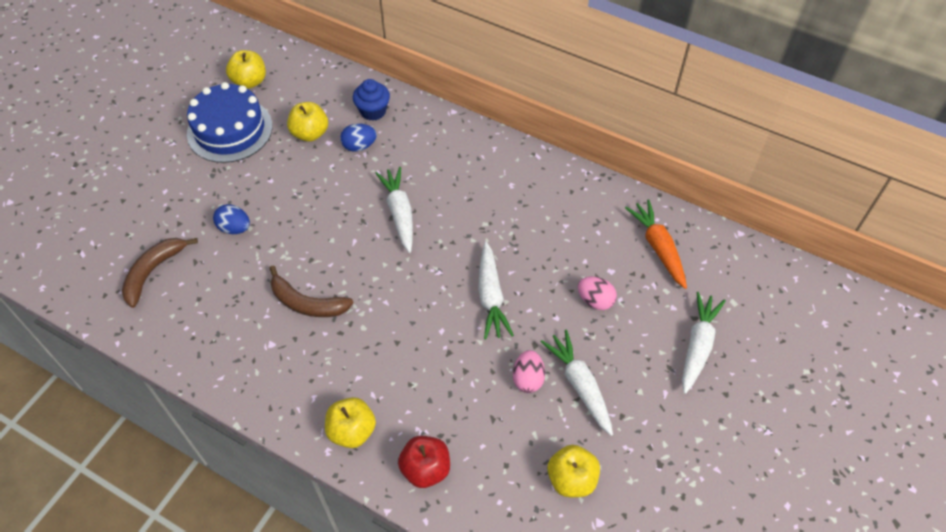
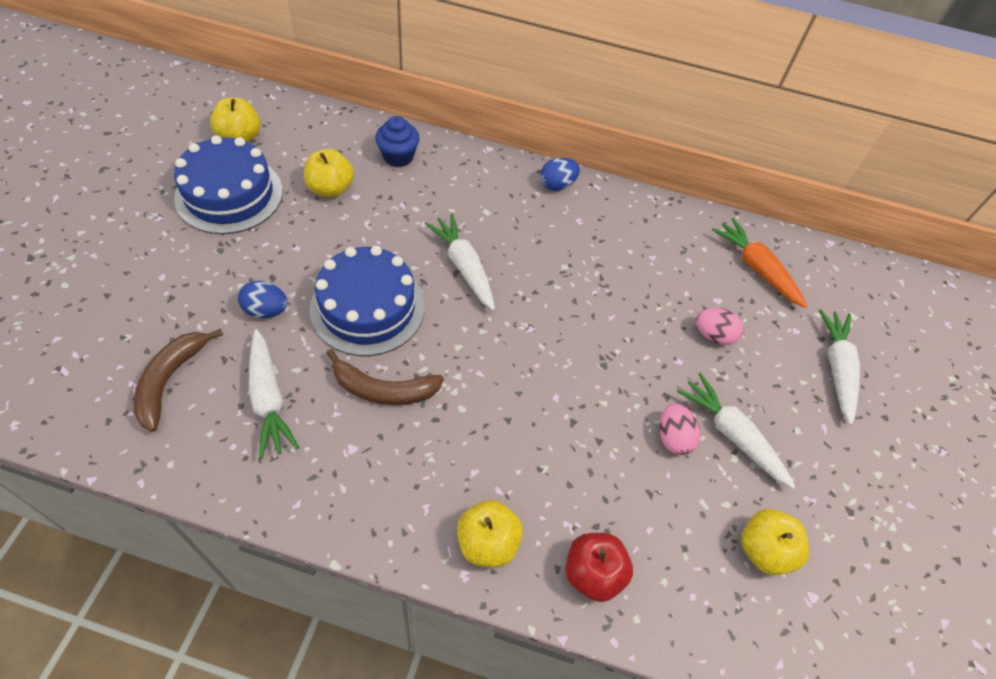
camera: 20 degrees left, 0 degrees up
blue egg [340,124,377,152] -> blue egg moved to [540,158,580,191]
white carrot [478,242,514,339] -> white carrot moved to [249,329,300,459]
none -> blue cake [310,246,425,356]

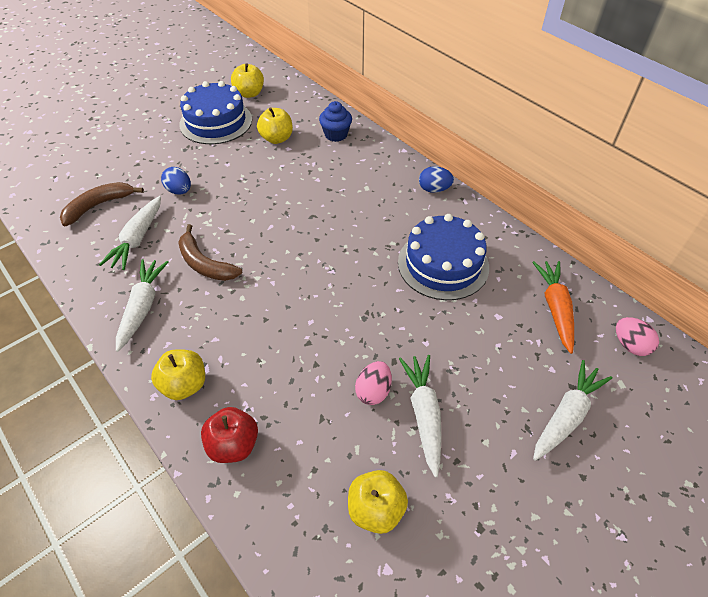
camera: 40 degrees right, 5 degrees down
blue cake [310,246,425,356] -> blue cake moved to [398,214,489,300]
white carrot [424,213,495,311] -> white carrot moved to [116,259,169,352]
pink egg [696,308,743,345] -> pink egg moved to [616,317,659,356]

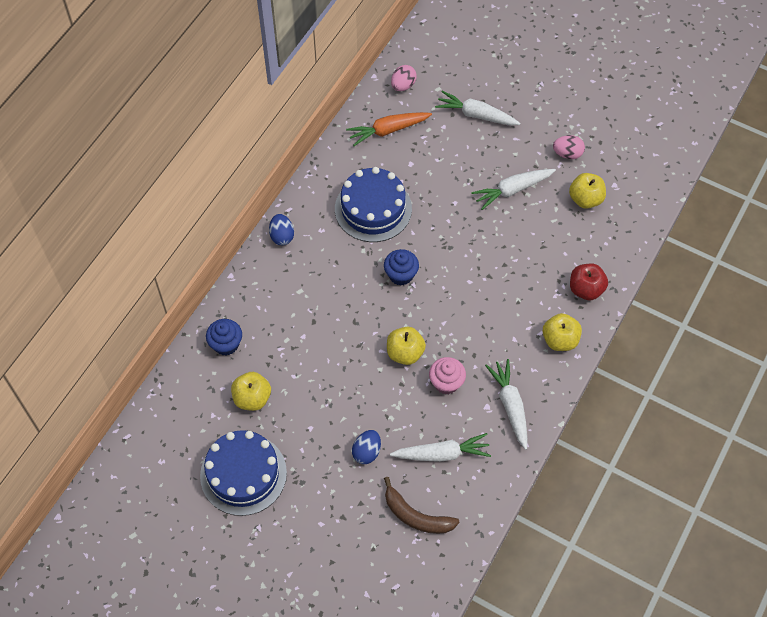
camera: 110 degrees left, 10 degrees up
white carrot [116,259,169,352] -> white carrot turned 90 degrees clockwise [485,359,528,450]
brown banana [178,224,242,281] -> pink cupcake [429,357,466,394]
yellow apple [231,63,264,98] -> yellow apple moved to [387,327,426,365]
pink egg [355,361,392,405] -> pink egg moved to [553,135,585,159]
none -> blue cupcake [384,249,419,286]

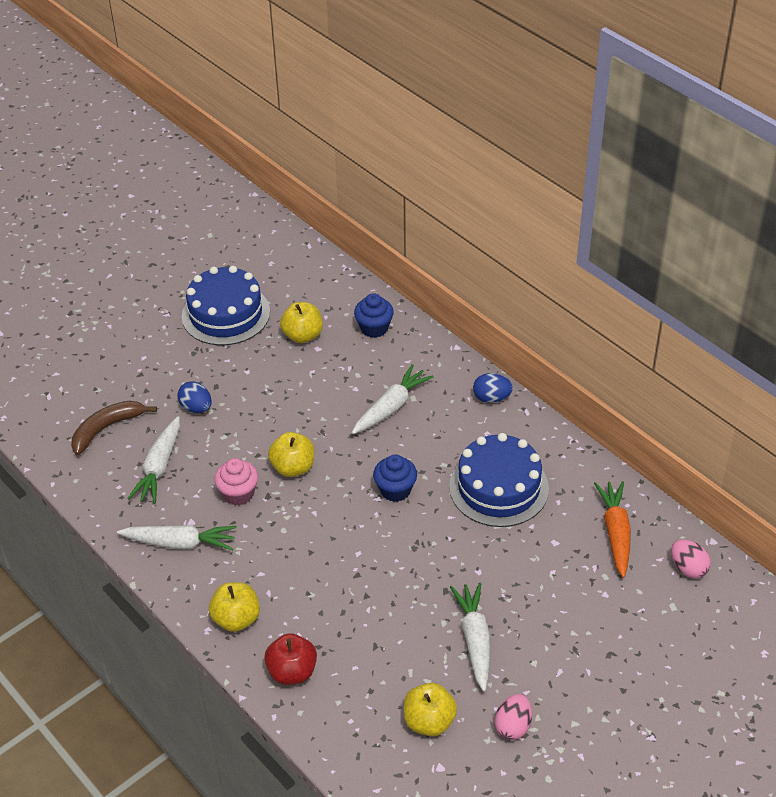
camera: 110 degrees right, 15 degrees down
white carrot [435,91,520,126] -> white carrot moved to [352,364,433,434]

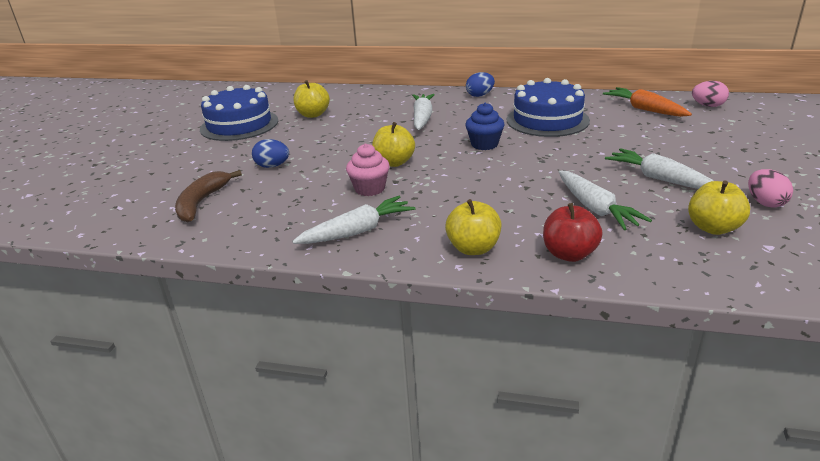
camera: 35 degrees left, 15 degrees down
white carrot [127,416,180,504] -> white carrot moved to [559,170,652,230]
blue cupcake [354,293,394,338] -> none

